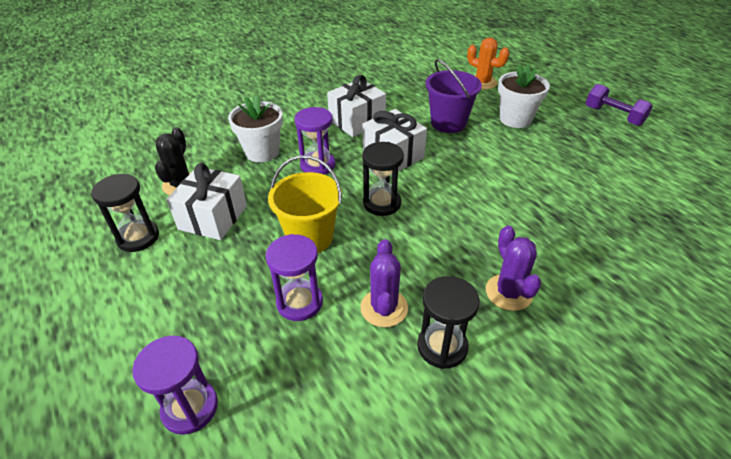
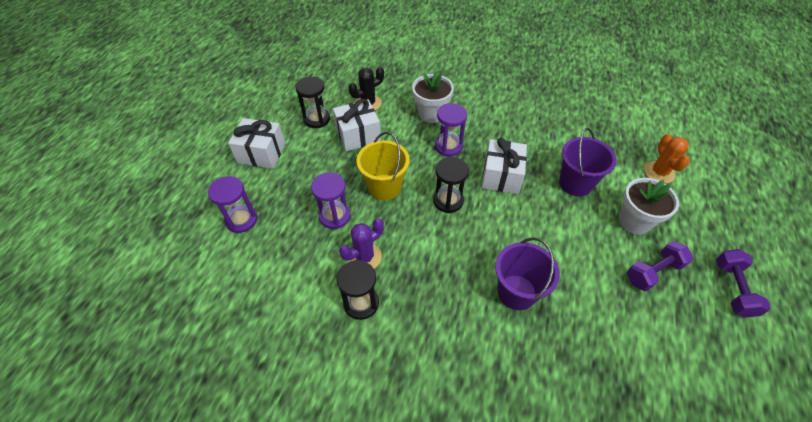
camera: 50 degrees right, 10 degrees up
white gift [327,75,386,137] -> white gift moved to [228,118,285,169]
purple cactus [486,226,541,311] -> none
none -> purple bucket [495,237,560,310]
none -> purple dumbbell [627,241,693,292]

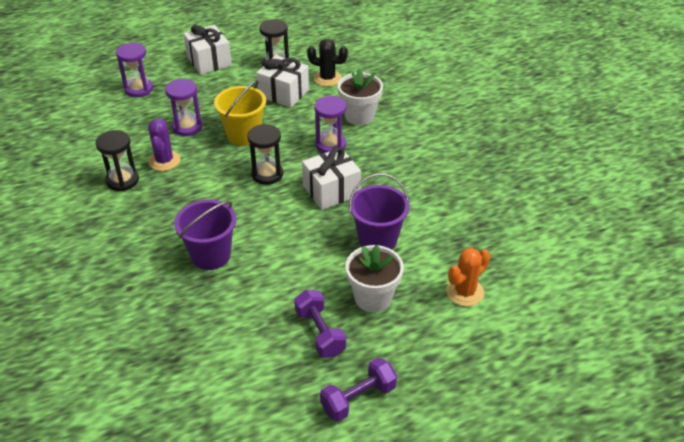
camera: 50 degrees right, 10 degrees down
purple cactus [339,218,384,269] -> purple cactus turned 75 degrees clockwise [148,118,181,171]
purple dumbbell [627,241,693,292] -> purple dumbbell turned 45 degrees clockwise [294,290,346,357]

